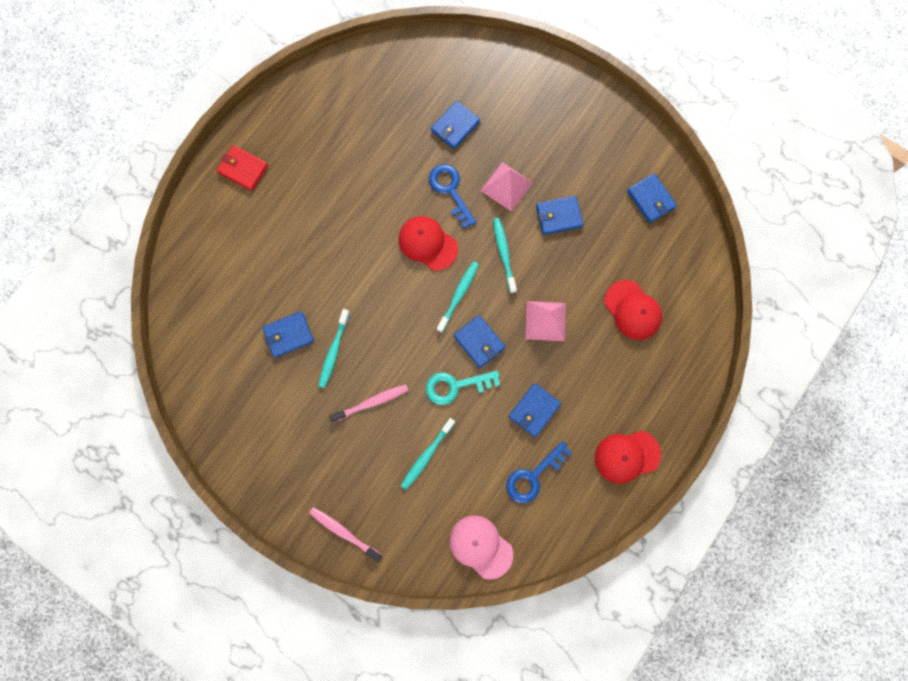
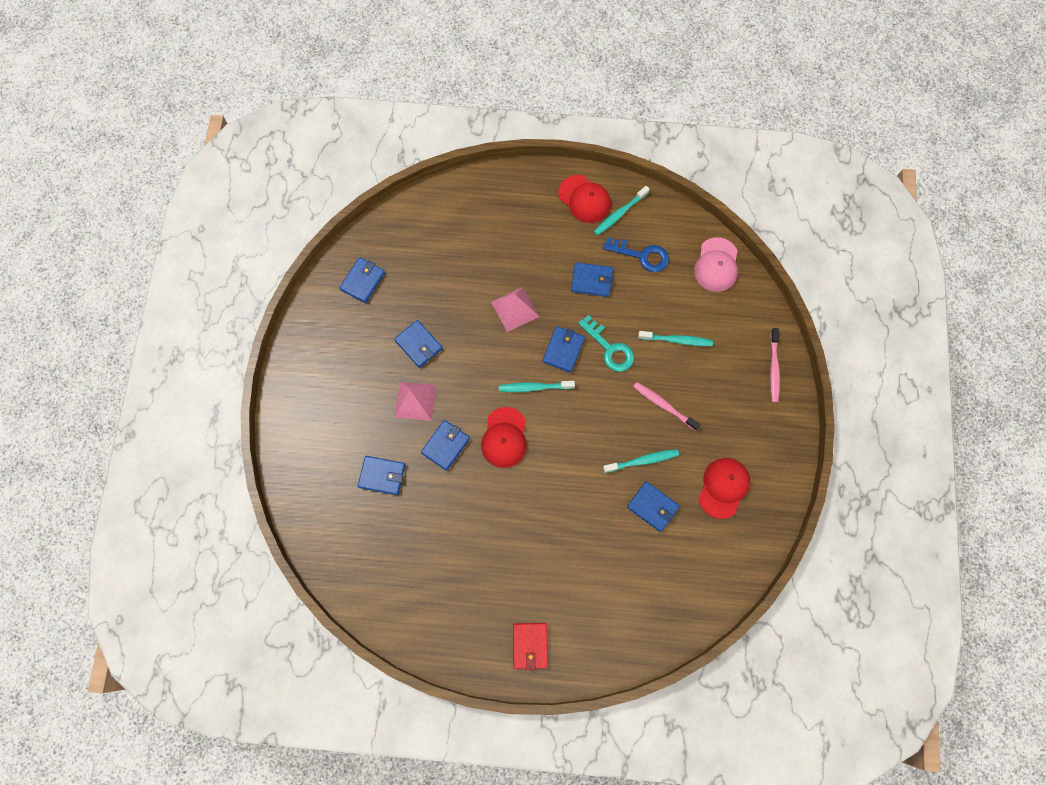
camera: 120 degrees left, 5 degrees down
blue key [429,164,476,228] -> blue wallet [421,420,470,471]
turquoise toothbrush [493,218,517,293] -> turquoise toothbrush moved to [594,186,650,236]
red cap [604,280,662,340] -> red cap moved to [698,458,750,519]

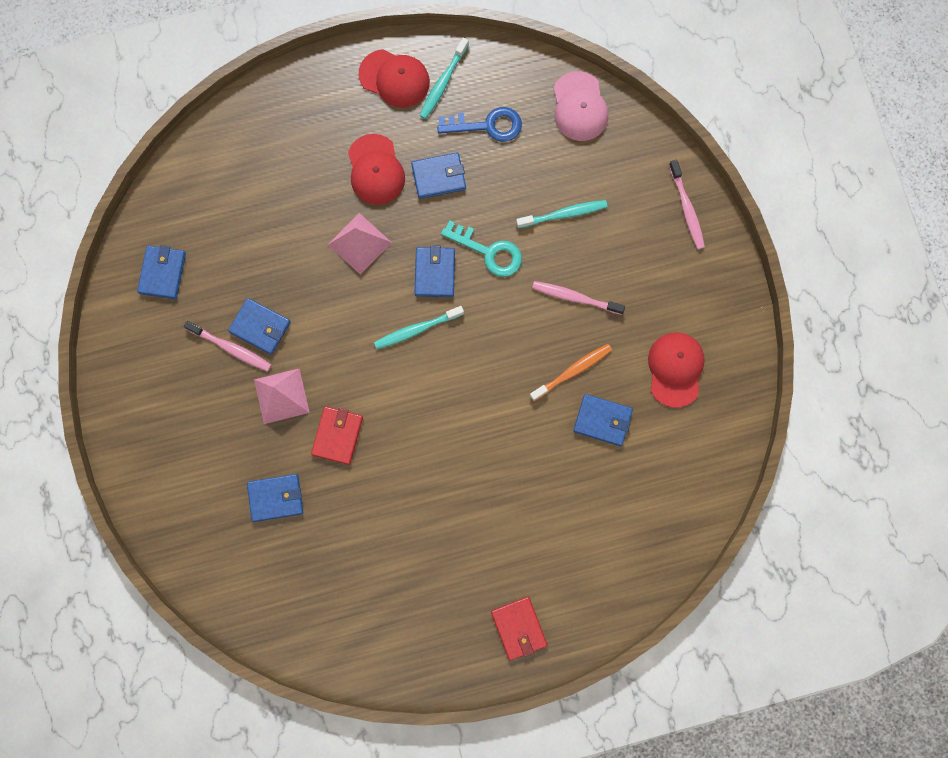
camera: 20 degrees left, 5 degrees up
blue wallet [421,420,470,471] -> red wallet [311,406,363,465]
red cap [481,407,527,468] -> red cap moved to [348,134,405,205]
turquoise toothbrush [603,449,679,473] -> orange toothbrush [530,344,612,401]
none -> pink toothbrush [184,321,271,372]

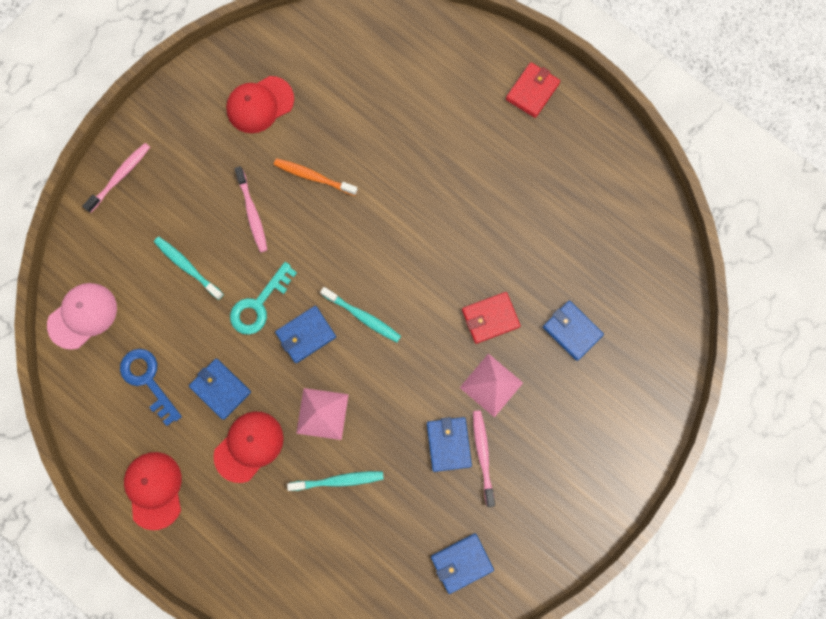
camera: 125 degrees left, 0 degrees up
turquoise toothbrush [419,37,469,119] -> turquoise toothbrush moved to [287,471,384,491]
turquoise key [441,221,522,277] -> turquoise key turned 135 degrees counterclockwise [230,262,297,335]
blue wallet [573,394,633,446] -> none

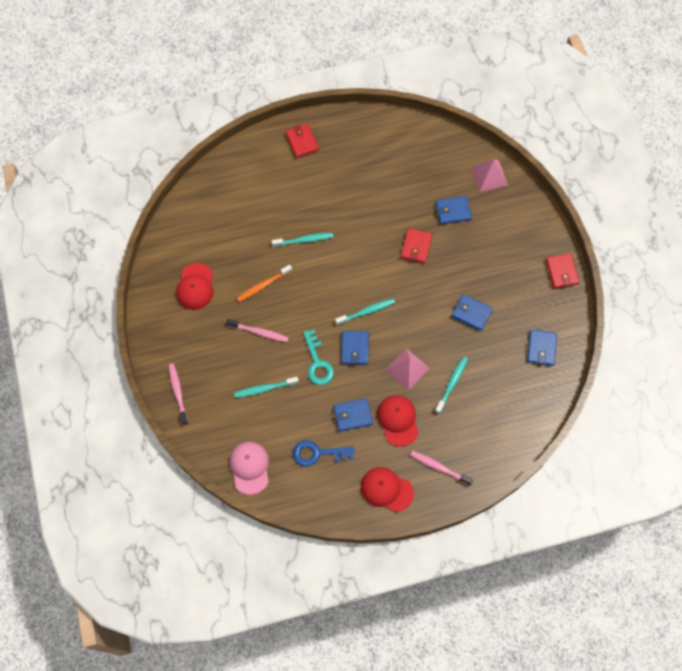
camera: 55 degrees left, 10 degrees down
pink pyramid [460,353,523,417] -> pink pyramid moved to [471,159,508,192]
pink toothbrush [473,410,495,507] -> pink toothbrush moved to [410,451,473,485]
none -> turquoise toothbrush [272,233,333,247]
none -> red wallet [546,253,579,289]

